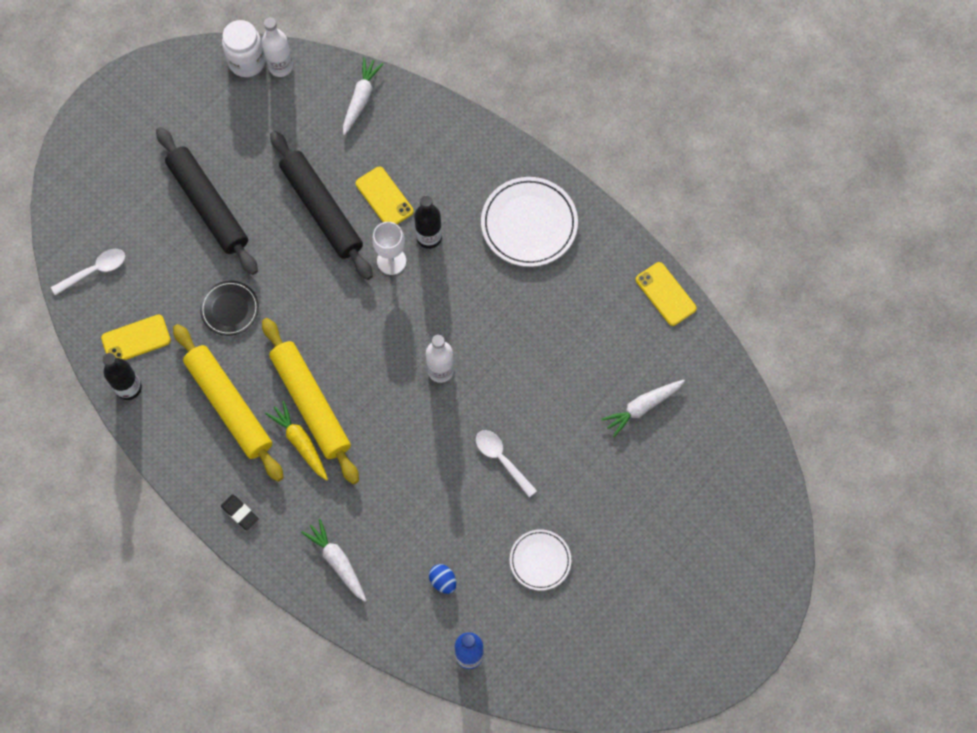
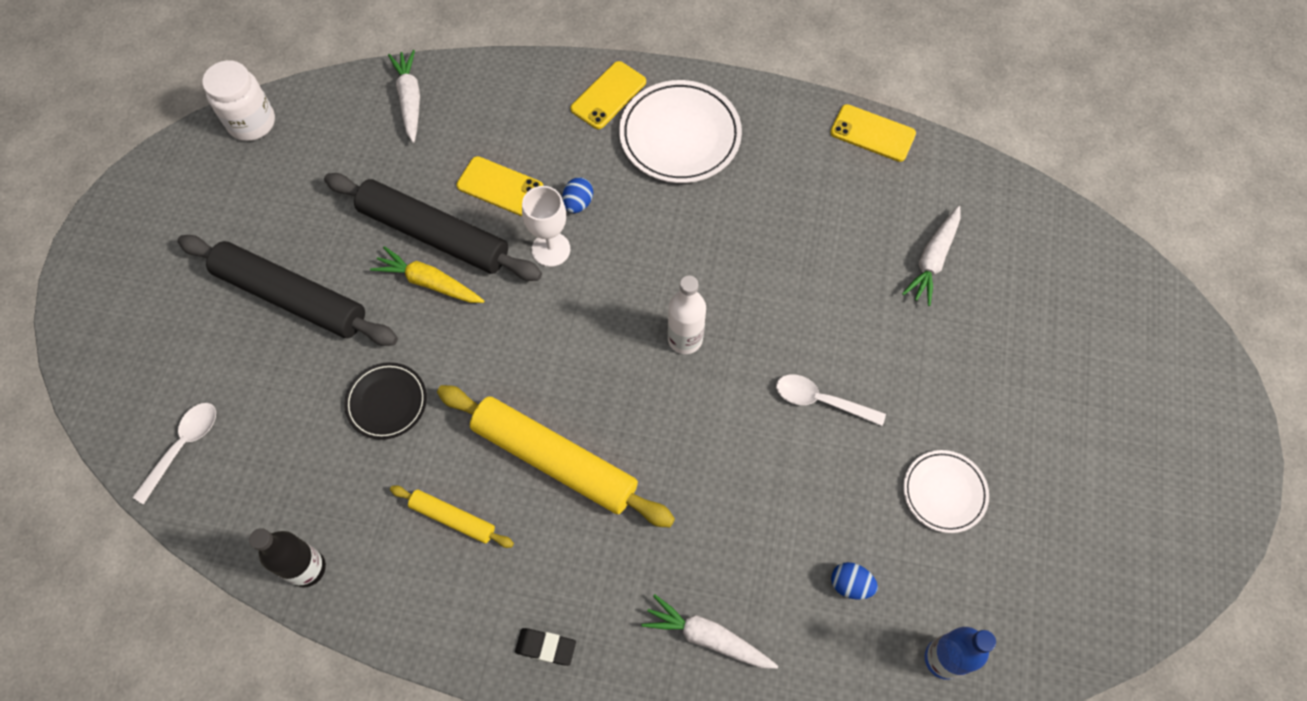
camera: 30 degrees left, 5 degrees down
yellow phone [101,315,171,360] -> yellow phone moved to [570,61,646,129]
yellow rolling pin [173,324,284,482] -> yellow rolling pin [390,485,514,548], size x0.50
white bottle [262,18,293,77] -> none
yellow carrot [265,400,328,481] -> yellow carrot moved to [370,246,484,303]
black bottle [414,195,442,249] -> blue egg [562,177,593,213]

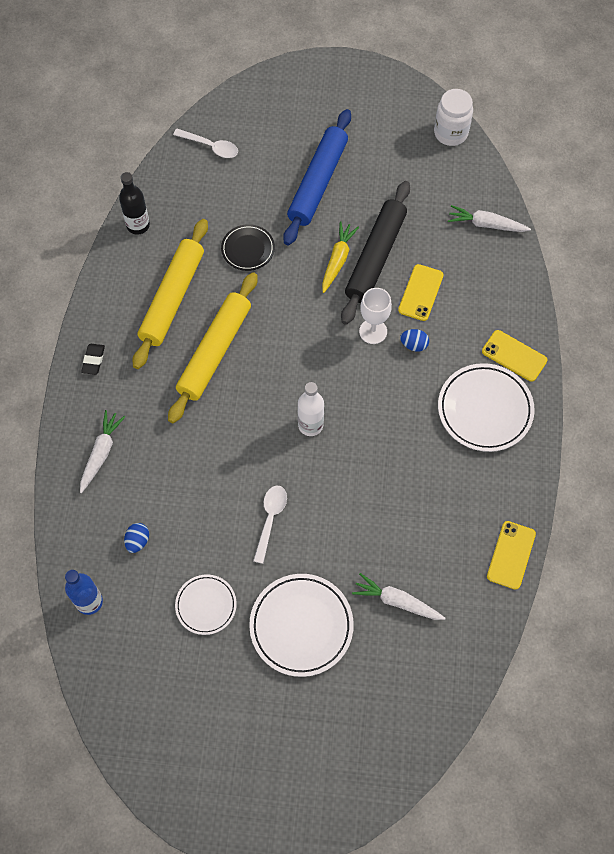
camera: 85 degrees right, 0 degrees up
black rolling pin [177,235,398,346] -> blue rolling pin [283,109,351,245]
white carrot [388,50,420,143] -> white carrot turned 150 degrees counterclockwise [448,205,531,232]
yellow rolling pin [390,485,514,548] -> yellow rolling pin [133,219,208,369], size x2.01
none -> white plate [249,574,354,677]

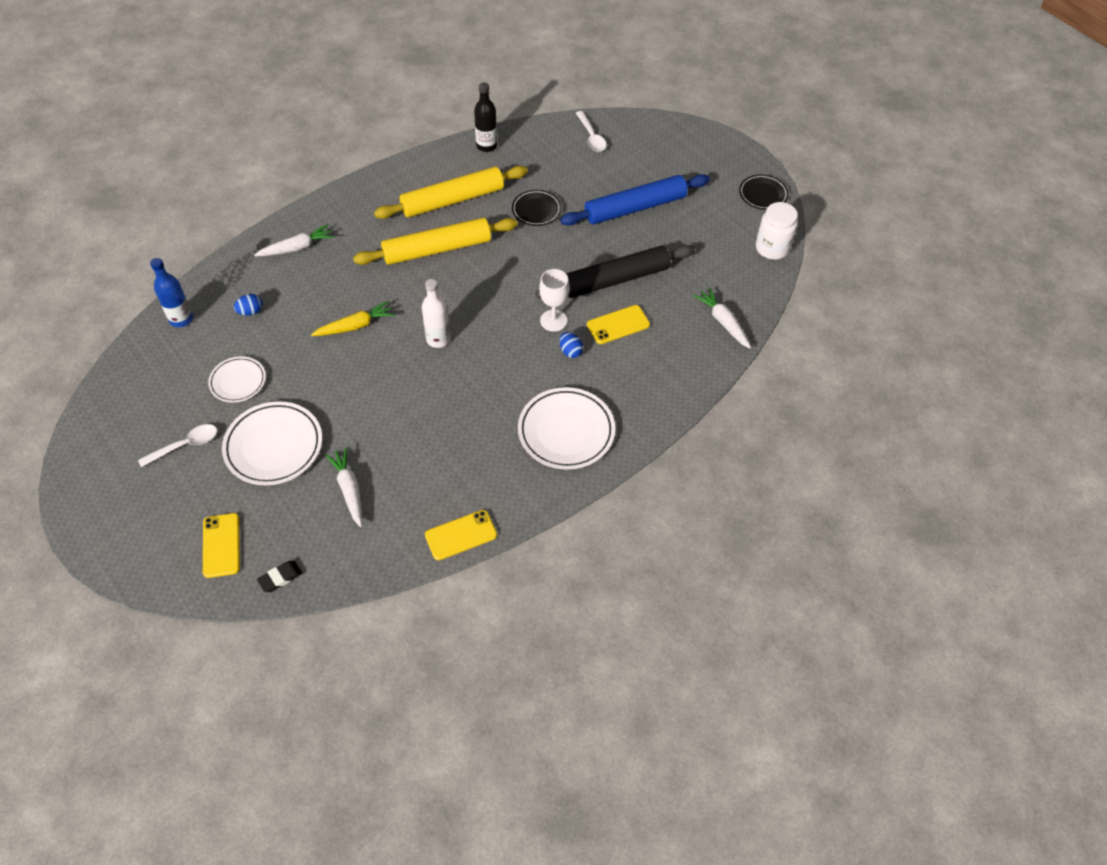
camera: 45 degrees right, 10 degrees down
black eraser [81,344,105,375] -> black eraser moved to [257,561,302,592]
white spoon [253,486,287,564] -> white spoon moved to [138,424,217,467]
yellow carrot [322,221,359,293] -> yellow carrot moved to [311,301,395,336]
yellow phone [482,330,547,382] -> yellow phone moved to [203,513,240,578]
none -> black plate [739,174,789,210]

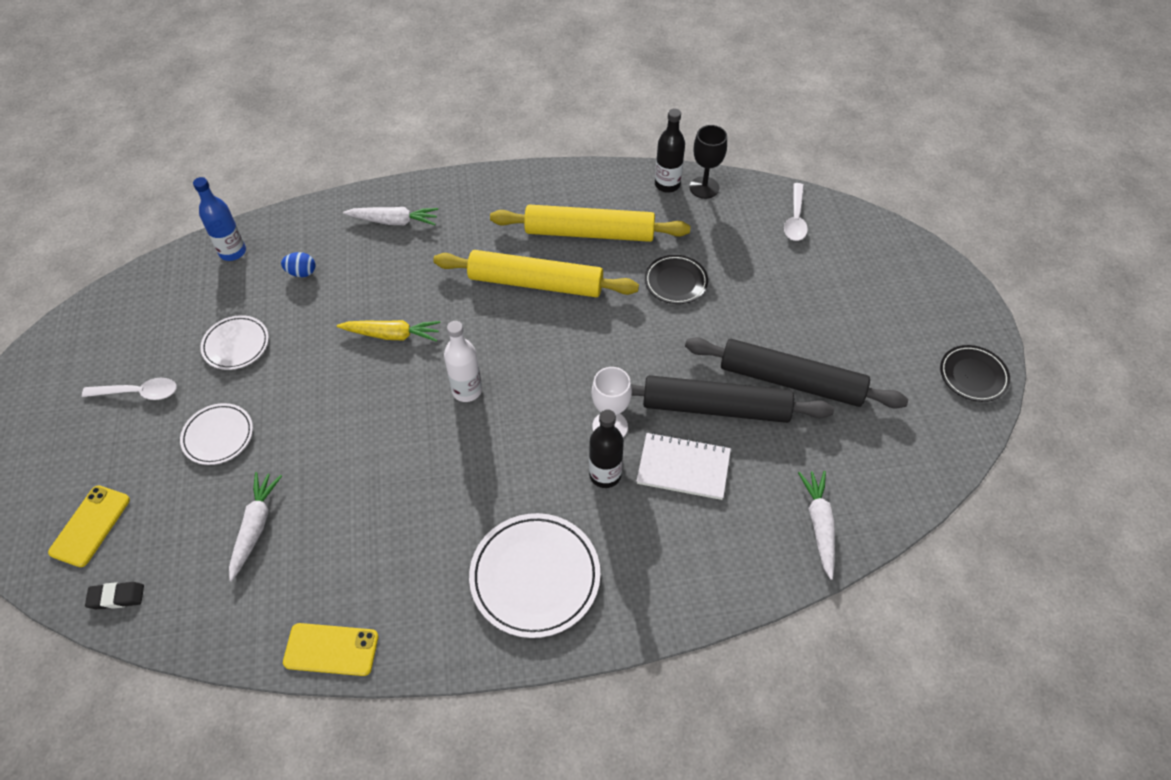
camera: 30 degrees right, 0 degrees up
white plate [222,401,322,485] -> white plate [180,403,253,465], size x0.60
blue egg [559,332,583,358] -> black bottle [589,409,624,488]
blue rolling pin [560,174,710,226] -> none
yellow phone [587,305,650,344] -> white notebook [637,432,731,500]
white jar [756,202,798,260] -> none
none -> black rolling pin [685,337,908,409]
none -> black goblet [689,125,727,199]

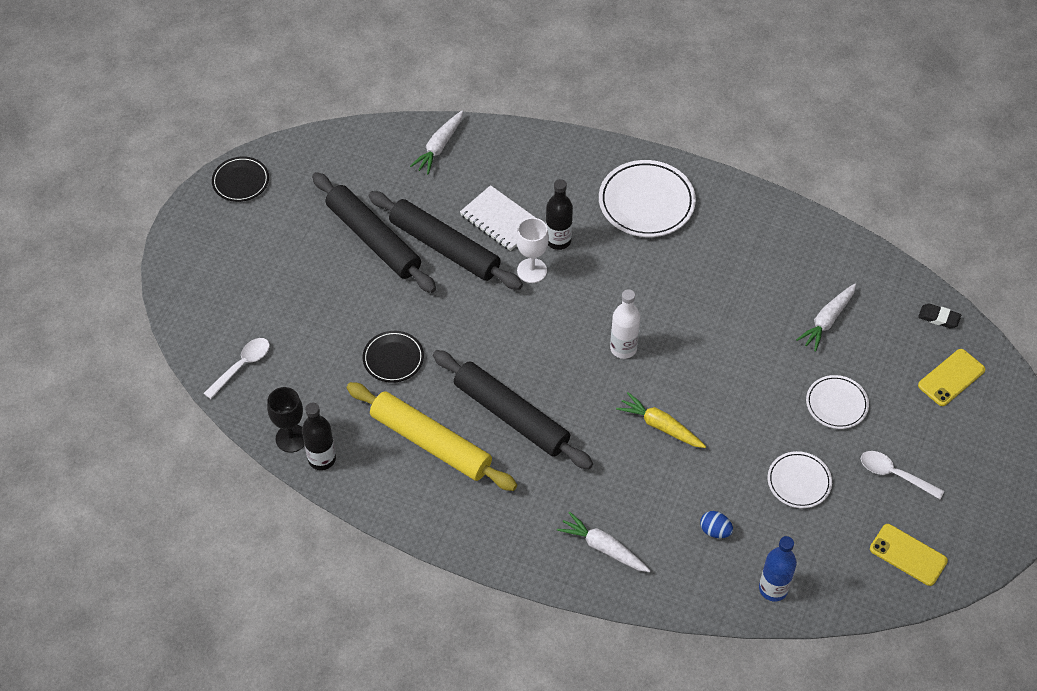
camera: 150 degrees left, 0 degrees up
yellow phone [283,623,378,676] -> yellow phone moved to [870,524,948,586]
yellow rolling pin [433,250,639,297] -> black rolling pin [433,350,593,469]

